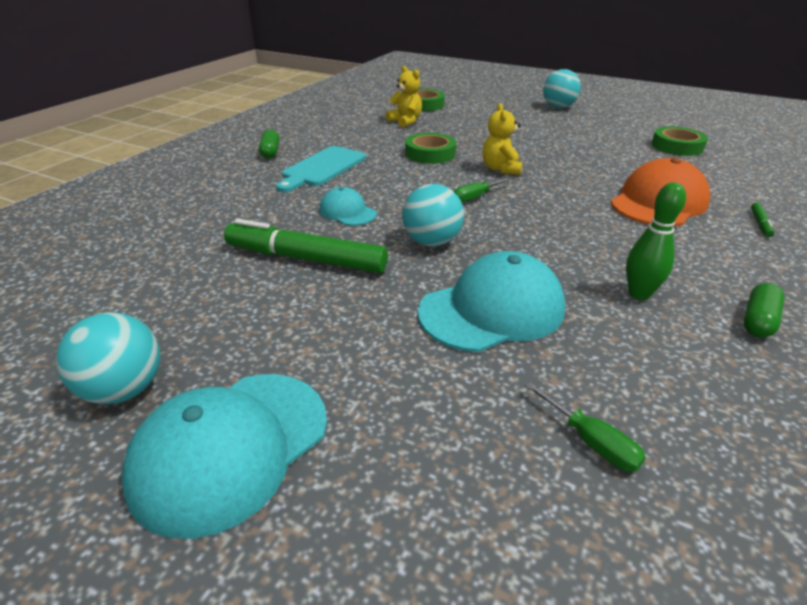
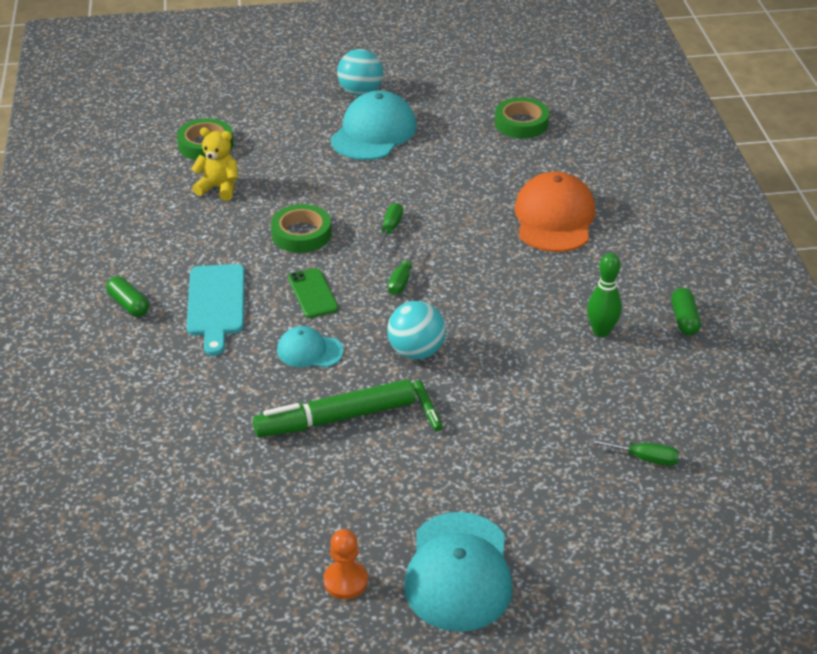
camera: 35 degrees left, 5 degrees up
turquoise ball [56,312,160,404] -> orange pawn [324,529,368,599]
turquoise cap [418,251,565,352] -> turquoise cap moved to [330,90,417,160]
yellow teddy bear [482,103,522,175] -> green screwdriver [375,203,403,251]
green marker [751,202,775,237] -> green marker moved to [413,380,442,431]
none -> green phone [288,268,338,318]

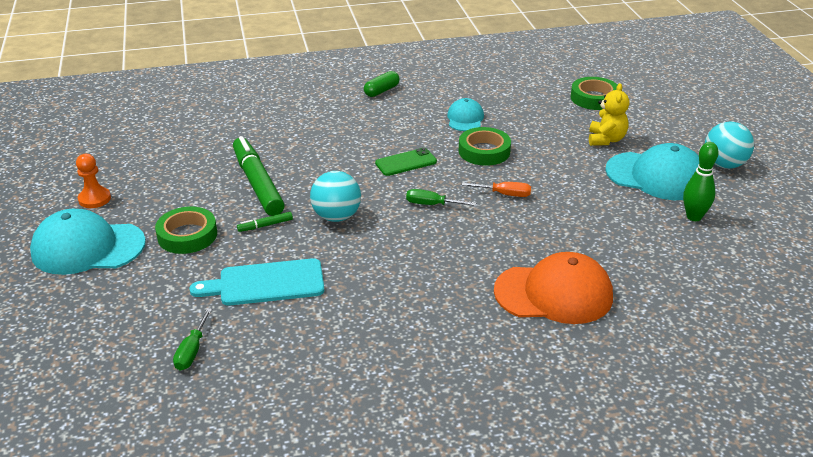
camera: 85 degrees right, 5 degrees down
turquoise cutting board [187,264,245,356] -> turquoise cutting board moved to [189,258,324,306]
yellow teddy bear [191,127,238,201] -> yellow teddy bear moved to [589,83,630,146]
turquoise cap [277,326,344,367] -> turquoise cap moved to [447,98,484,131]
green screwdriver [375,203,403,251] -> orange screwdriver [462,182,531,197]
green tape [495,97,549,139] -> green tape moved to [155,206,217,254]
green bowling pin [587,253,622,337] -> green bowling pin moved to [683,142,719,221]
green capsule [671,288,701,335] -> none

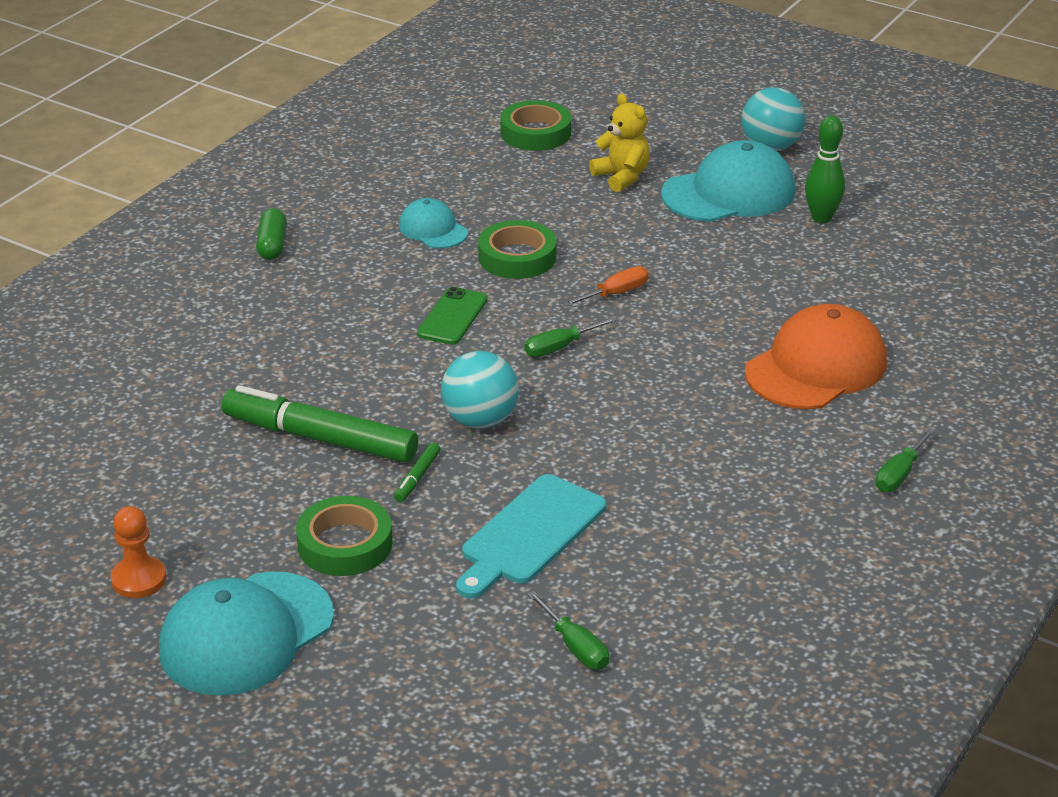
camera: 45 degrees left, 0 degrees up
none -> green screwdriver [876,427,936,492]

